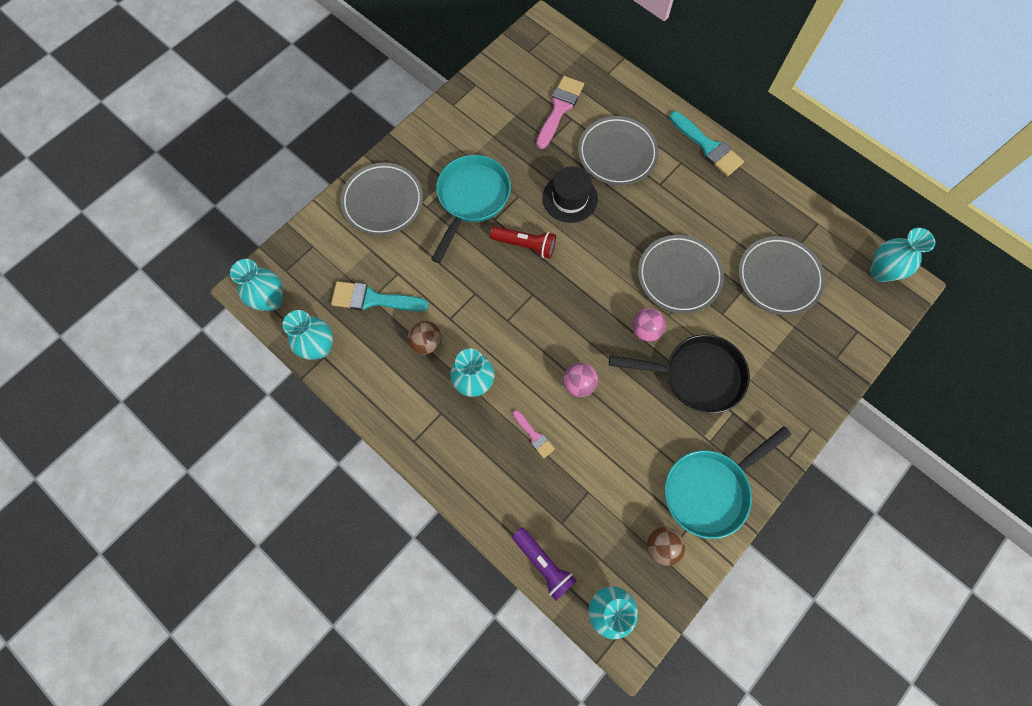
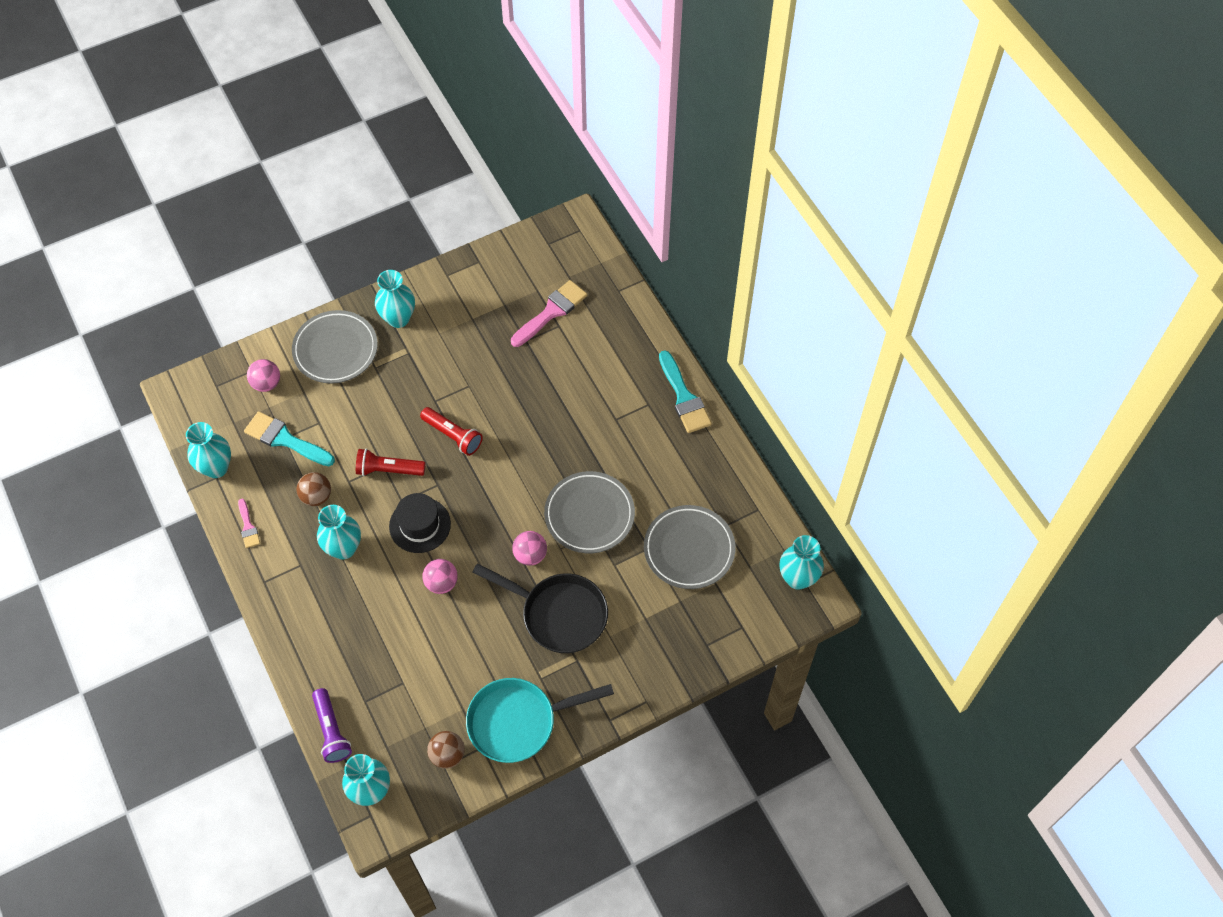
camera: 20 degrees right, 10 degrees down
turquoise vase [230,259,283,311] -> turquoise vase moved to [375,270,415,328]
turquoise pan [431,155,511,263] -> none
pink brush [513,410,555,458] -> pink brush moved to [238,499,260,548]
black hat [542,166,598,223] -> black hat moved to [389,493,451,553]
grey plate [578,116,659,185] -> none
none -> pink ball [247,359,280,392]
none -> red flashlight [356,448,426,476]

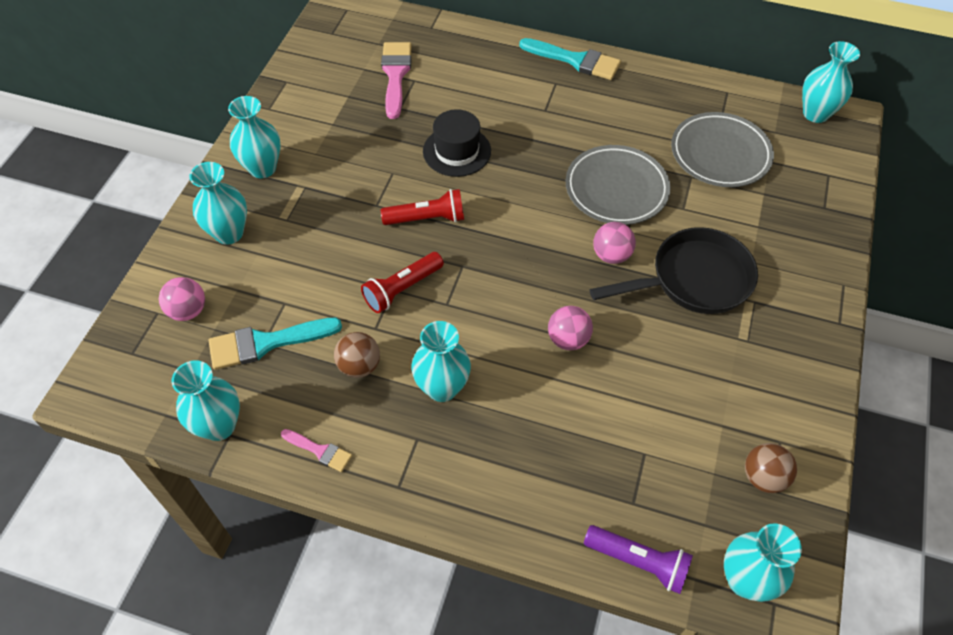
camera: 45 degrees left, 5 degrees down
grey plate [292,310,378,384] -> turquoise vase [189,162,247,245]
black hat [389,493,451,553] -> black hat moved to [423,109,491,177]
turquoise pan [466,678,614,763] -> none

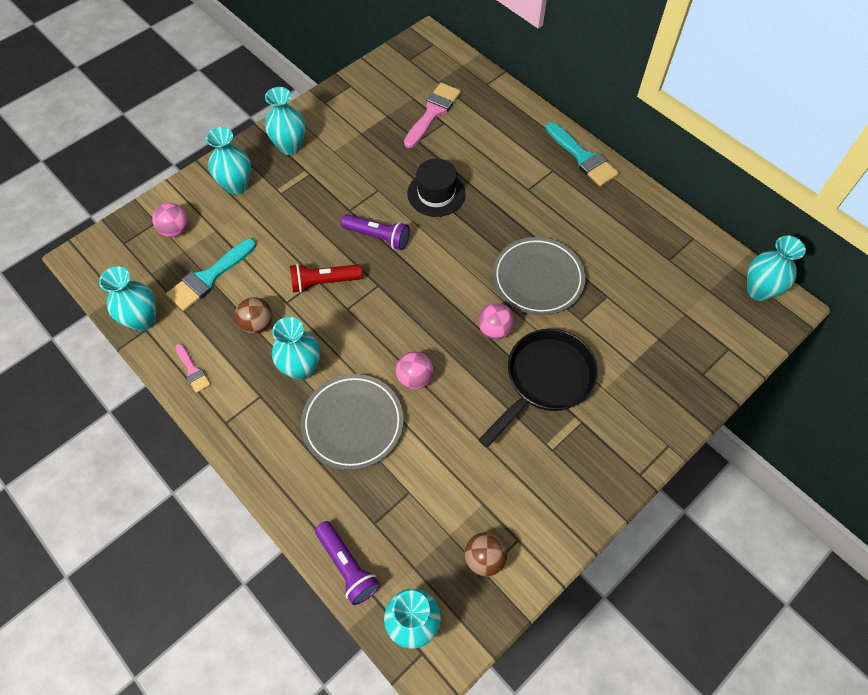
camera: 30 degrees right, 5 degrees up
turquoise brush [209,318,342,370] -> turquoise brush turned 60 degrees counterclockwise [166,238,256,311]
red flashlight [381,189,464,225] -> purple flashlight [341,214,410,250]
black pan [590,227,758,314] -> black pan turned 60 degrees counterclockwise [478,329,598,447]
grey plate [671,112,774,187] -> grey plate moved to [301,374,404,470]

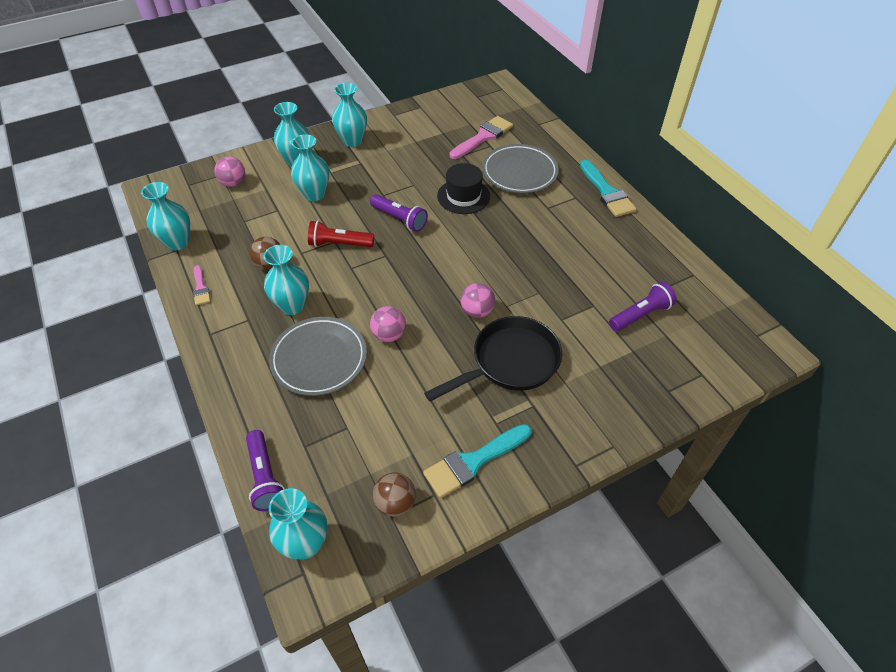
camera: 15 degrees right, 10 degrees down
turquoise brush [166,238,256,311] -> turquoise brush moved to [423,424,532,498]
grey plate [493,237,585,315] -> grey plate moved to [482,144,559,193]
turquoise vase [747,235,806,301] -> turquoise vase moved to [291,134,329,201]
none -> purple flashlight [609,282,677,332]

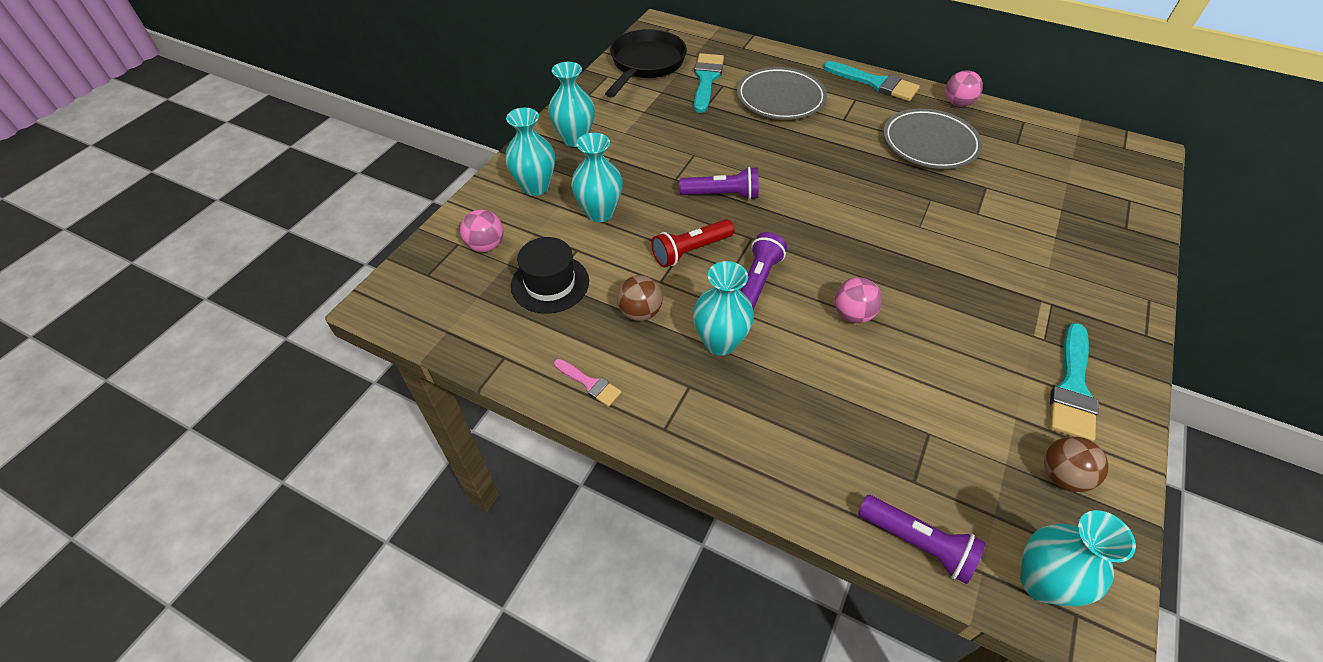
camera: 35 degrees left, 0 degrees up
turquoise vase [141,182,190,251] -> none
grey plate [269,317,367,396] -> grey plate moved to [883,108,983,169]
black pan [424,316,562,402] -> black pan moved to [605,29,687,98]
black hat [437,163,490,214] -> black hat moved to [511,237,589,314]
pink brush [450,116,513,159] -> turquoise brush [694,53,724,113]
pink ball [461,283,495,318] -> pink ball moved to [945,70,983,107]
purple flashlight [609,282,677,332] -> purple flashlight moved to [740,232,787,310]

